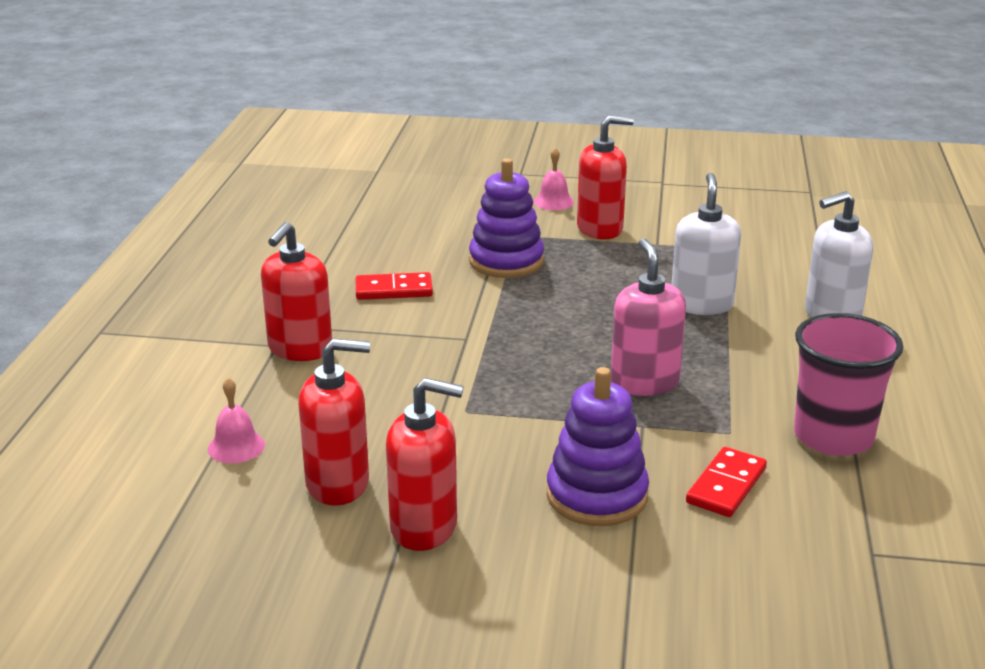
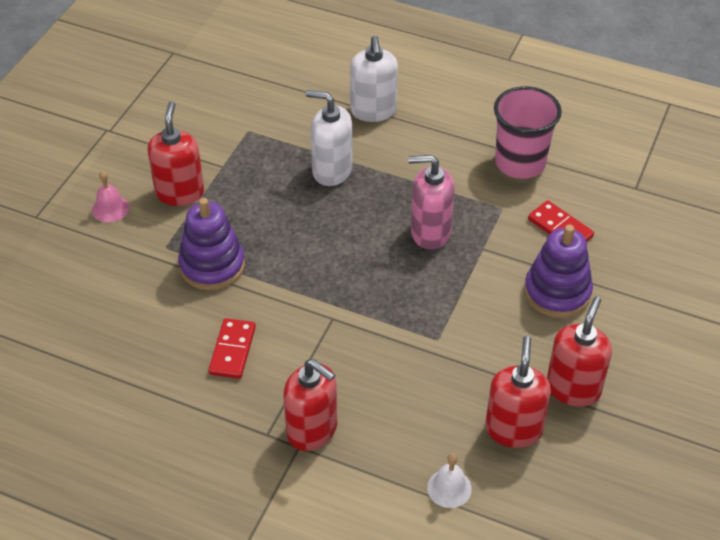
camera: 75 degrees left, 20 degrees up
pink bell [208,377,265,463] -> white bell [427,453,472,508]

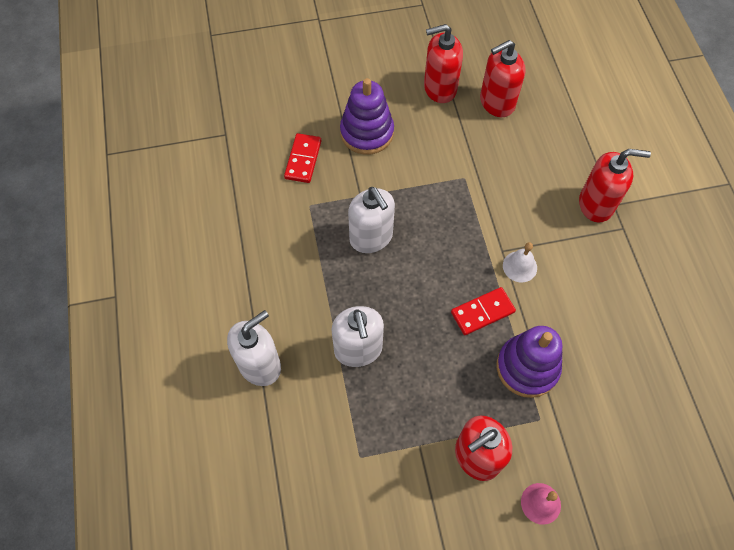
camera: 125 degrees left, 15 degrees up
red domino [208,318,256,379] -> red domino moved to [451,287,516,335]
red soap dispenser [284,359,337,451] -> red soap dispenser turned 90 degrees clockwise [579,149,651,223]
pink soap dispenser [408,155,455,250] -> white soap dispenser [348,187,395,253]
white bell [427,453,472,508] -> white bell moved to [503,242,537,282]
pink cup [494,86,562,179] -> none

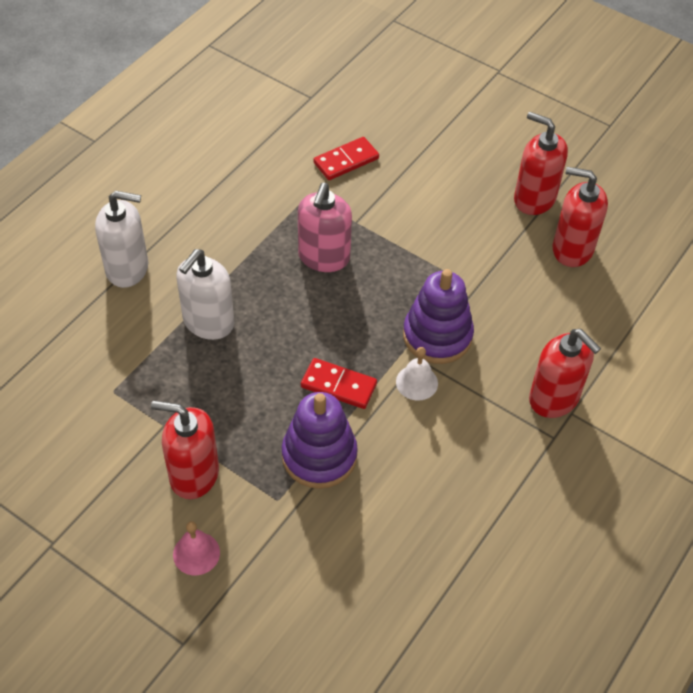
camera: 45 degrees right, 10 degrees down
purple stacking toy [340,78,394,155] -> purple stacking toy moved to [403,269,474,364]
white soap dispenser [348,187,395,253] -> pink soap dispenser [298,183,352,272]

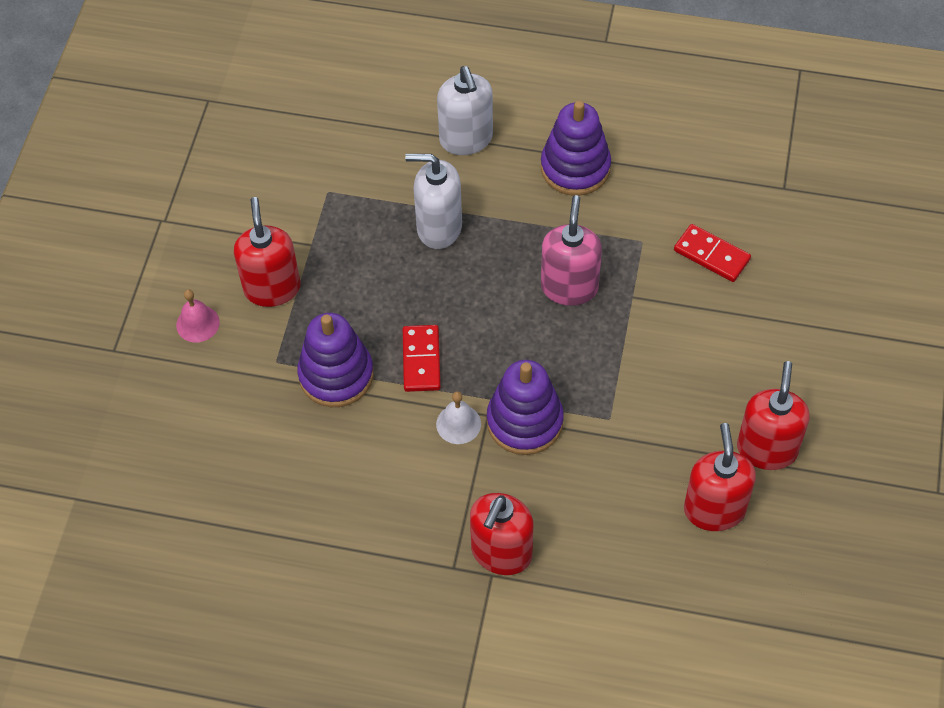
camera: 70 degrees right, 5 degrees up
pink soap dispenser [298,183,352,272] -> pink soap dispenser turned 105 degrees clockwise [541,195,602,306]
none -> purple stacking toy [541,101,611,196]

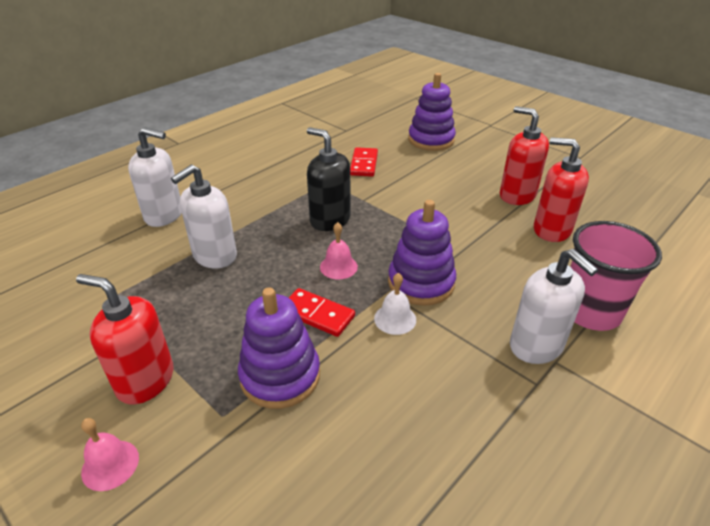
camera: 60 degrees left, 20 degrees down
red soap dispenser [470,493,533,575] -> white soap dispenser [510,249,598,364]
purple stacking toy [541,101,611,196] -> purple stacking toy moved to [408,73,456,151]
pink soap dispenser [541,195,602,306] -> black soap dispenser [307,127,351,231]
red domino [674,224,751,282] -> red domino turned 60 degrees counterclockwise [350,147,378,177]
none -> pink bell [320,222,358,279]
none -> pink cup [571,221,662,331]

